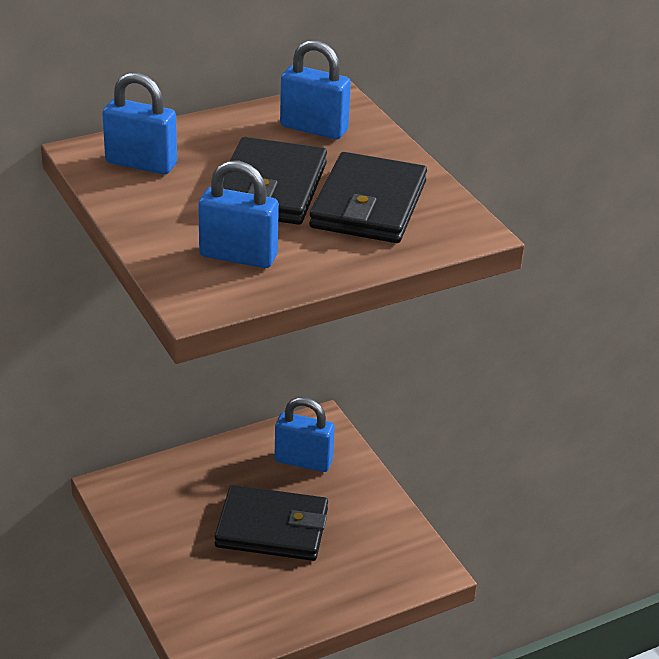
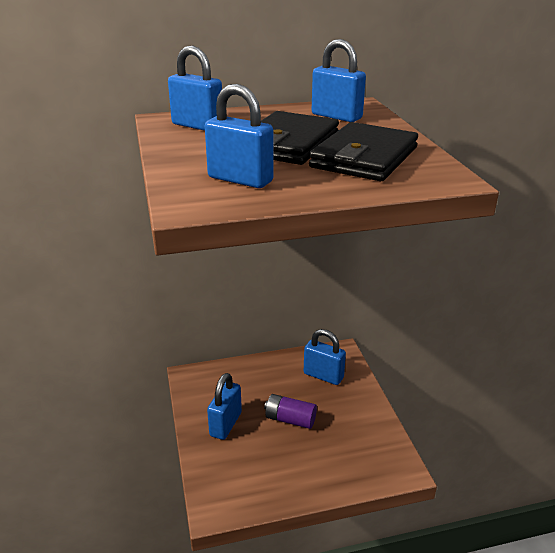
camera: 15 degrees right, 5 degrees down
black wallet [214,485,328,561] -> purple battery [264,394,317,429]
none -> blue padlock [207,373,242,440]

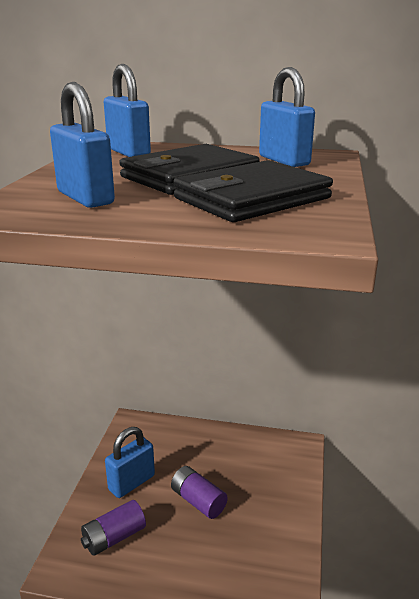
camera: 25 degrees right, 5 degrees down
blue padlock [304,329,346,385] -> none
none -> purple battery [81,500,146,556]

